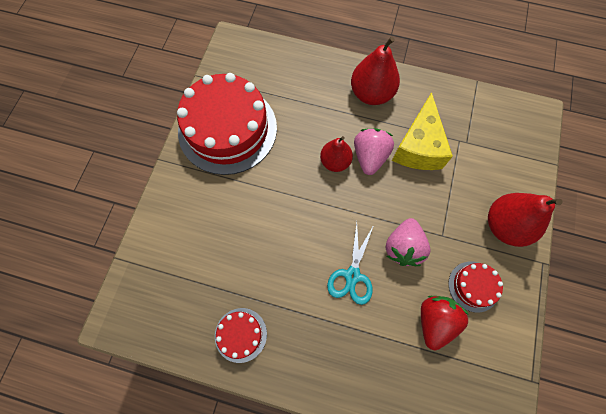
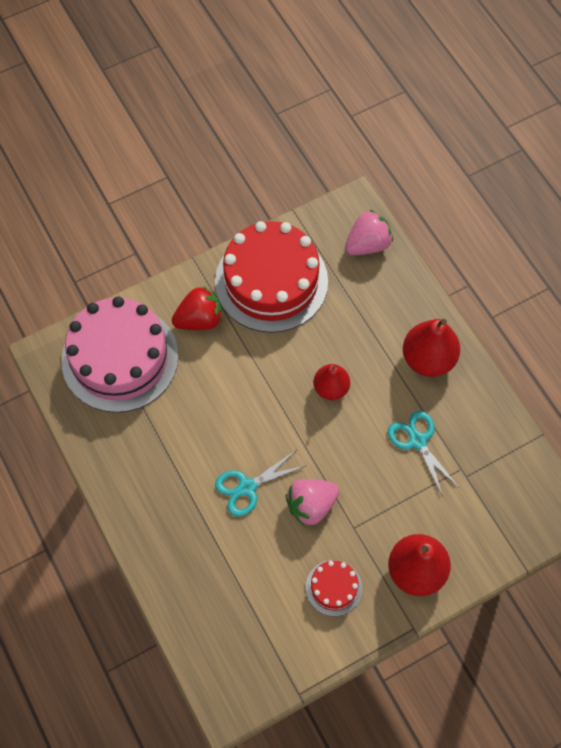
camera: 45 degrees right, 5 degrees down
red cake [215,308,267,363] -> none
pink strawberry [354,128,394,175] -> pink strawberry moved to [345,210,393,255]
yellow cheese [392,92,453,170] -> turquoise scissors [388,411,459,497]
red strawberry [421,296,469,350] -> red strawberry moved to [172,286,223,330]
none -> pink cake [61,296,178,413]

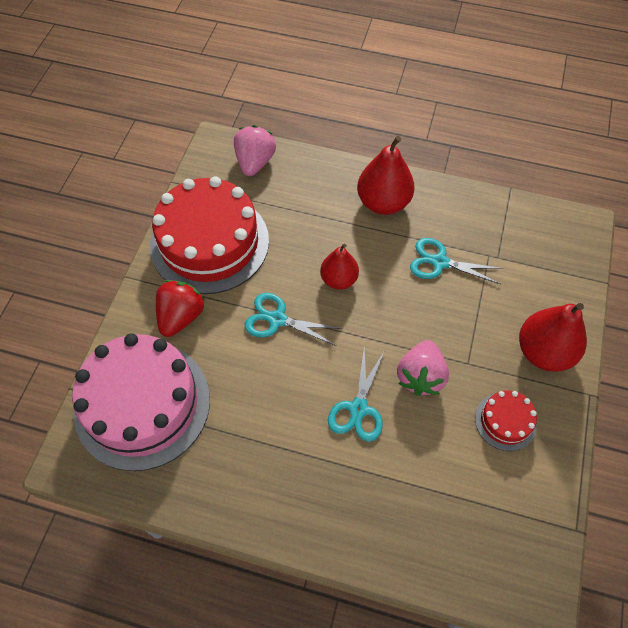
camera: 45 degrees left, 5 degrees down
none -> turquoise scissors [245,293,343,346]

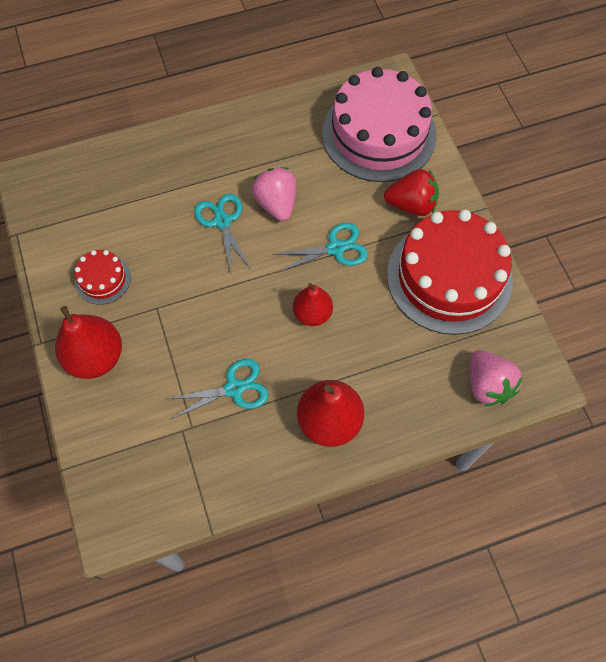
camera: 145 degrees right, 5 degrees up
red strawberry [156,280,205,337] -> red strawberry turned 75 degrees counterclockwise [384,169,439,216]
pink strawberry [397,340,449,396] -> pink strawberry moved to [251,167,297,221]

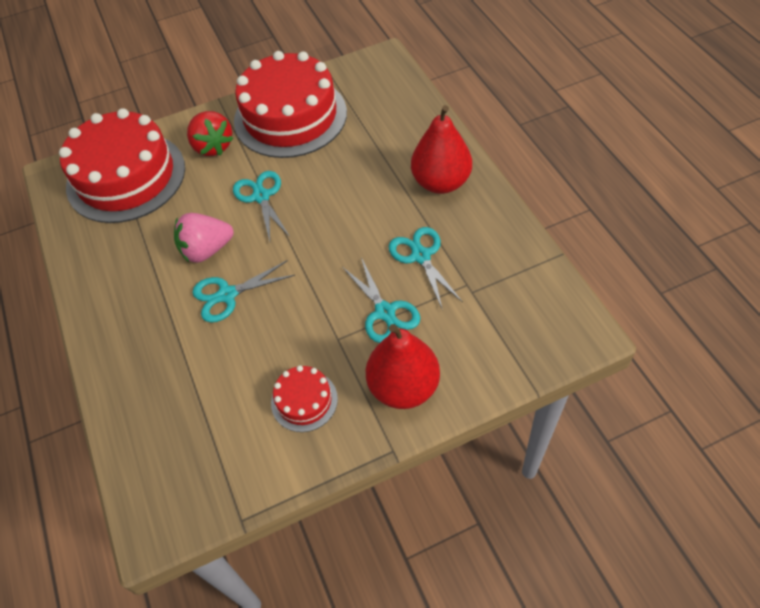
camera: 90 degrees left, 10 degrees down
red pear [293,283,333,326] -> none
pink cake [322,67,437,182] -> red cake [59,108,185,223]
red strawberry [384,169,439,216] -> red strawberry turned 150 degrees clockwise [187,111,233,156]
pink strawberry [470,350,523,406] -> none
none -> turquoise scissors [342,257,420,343]

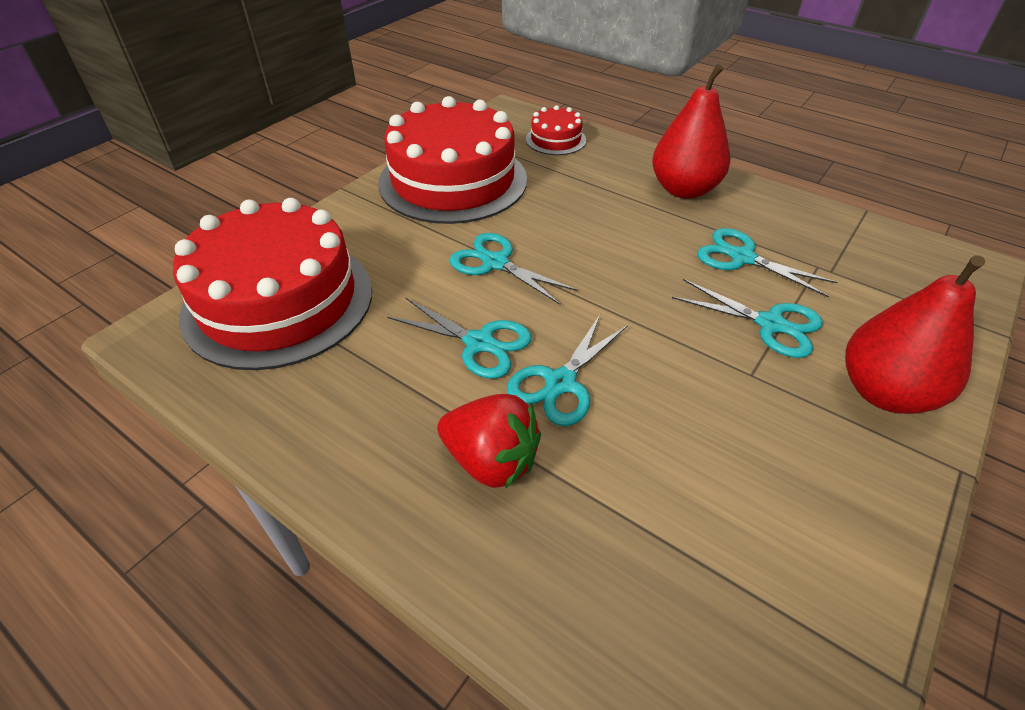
camera: 35 degrees left, 10 degrees down
pink strawberry [174,213,234,263] -> turquoise scissors [387,297,532,379]
red strawberry [187,111,233,156] -> red strawberry moved to [437,394,541,489]
red cake [271,365,338,432] -> red cake moved to [526,105,586,155]

